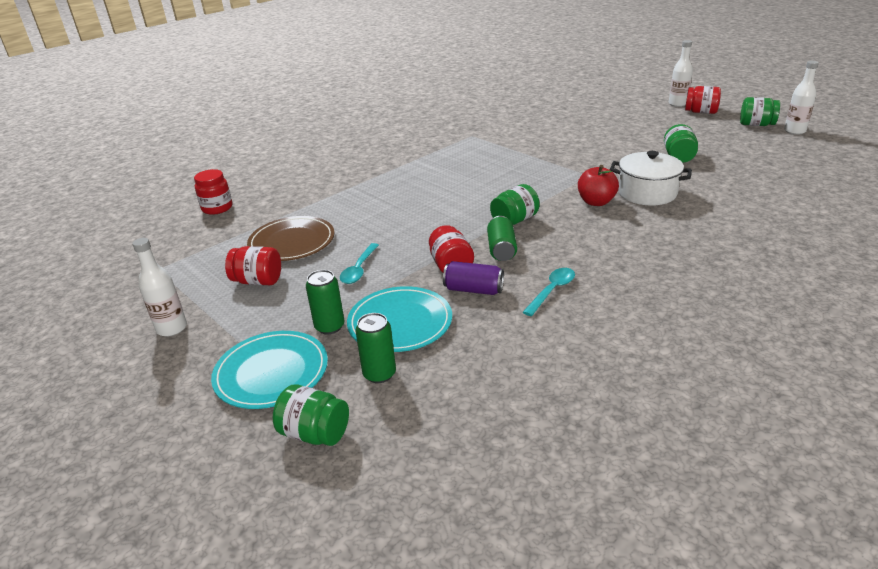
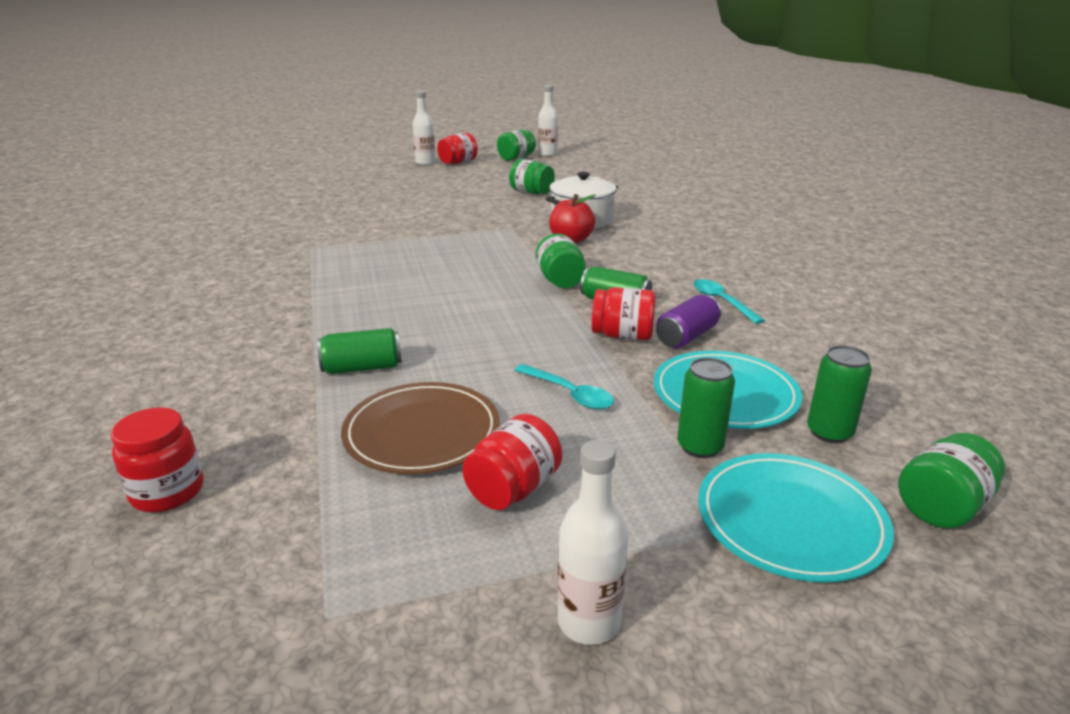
camera: 65 degrees left, 5 degrees down
none -> green can [317,328,402,374]

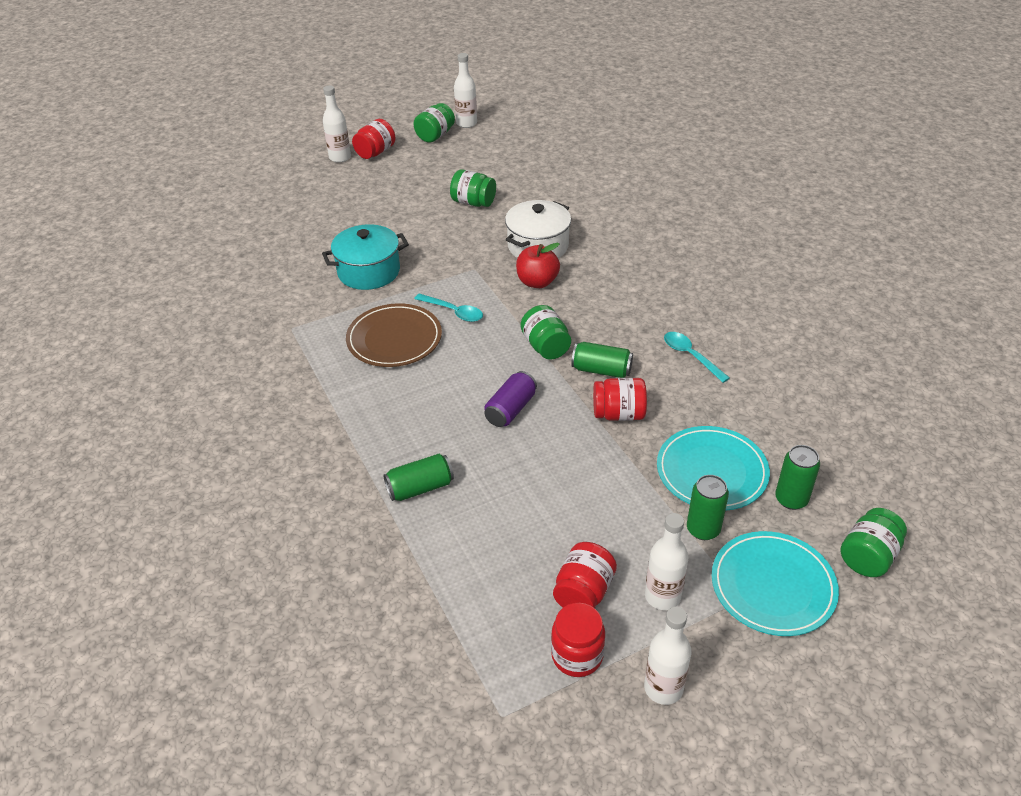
camera: 10 degrees left, 15 degrees up
red jar [110,407,203,512] -> red jar moved to [551,603,605,677]
brown plate [341,382,500,474] -> brown plate moved to [346,303,442,367]
turquoise spoon [515,364,614,410] -> turquoise spoon moved to [414,294,483,322]
purple can [656,295,722,348] -> purple can moved to [484,371,537,427]
none -> turquoise pot [322,224,409,290]
none -> white bottle [645,513,688,610]

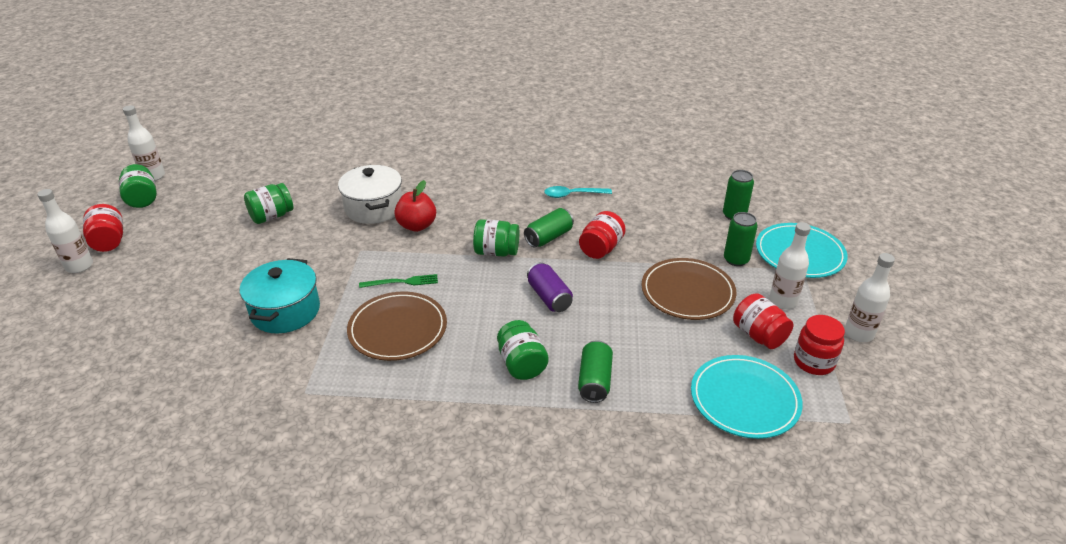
camera: 60 degrees left, 5 degrees down
turquoise spoon [414,294,483,322] -> green fork [359,274,438,288]
turquoise plate [657,426,770,511] -> turquoise plate moved to [691,355,803,439]
green jar [840,508,907,577] -> green jar moved to [497,320,549,380]
none -> brown plate [642,258,737,320]

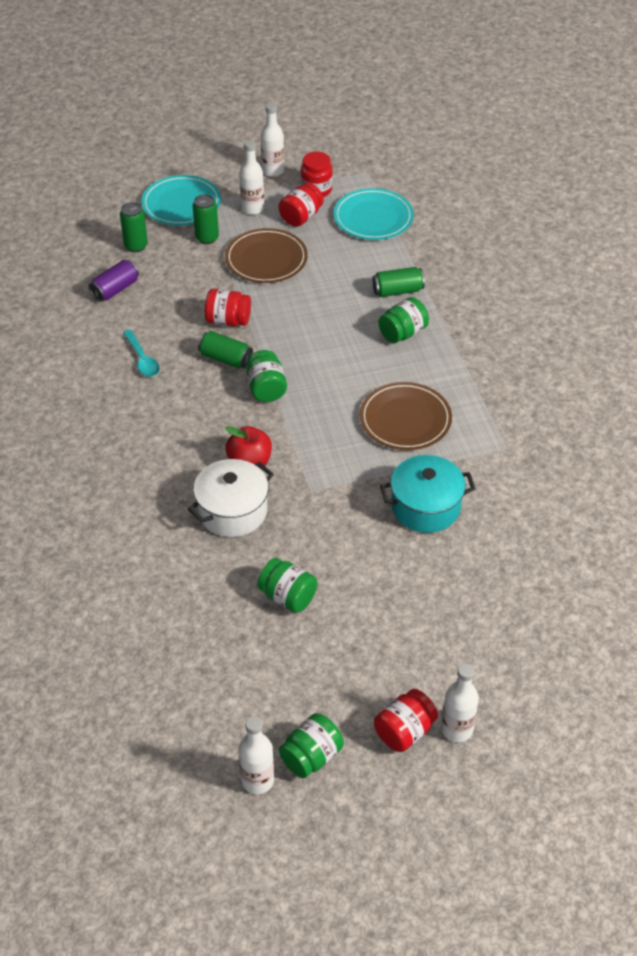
camera: 110 degrees left, 10 degrees up
green fork [359,274,438,288] -> none
purple can [527,262,573,312] -> purple can moved to [89,260,139,302]

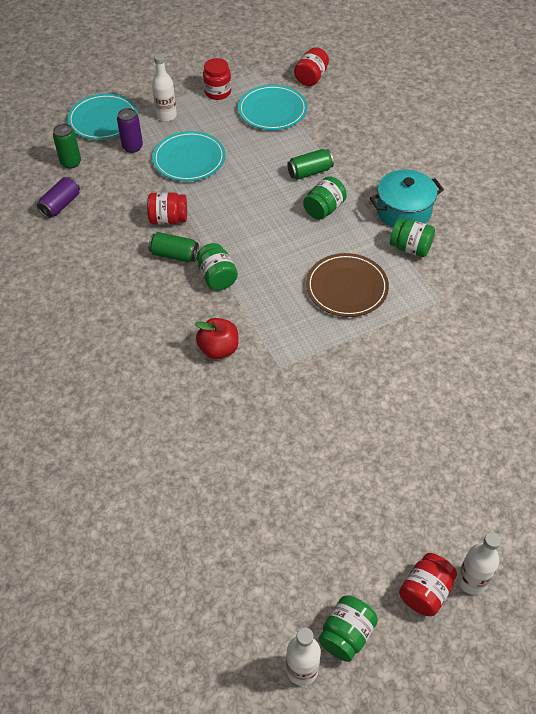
camera: 10 degrees left, 5 degrees up
turquoise spoon [123,330,160,377] -> none
white pot [188,459,274,537] -> none
green can [193,194,219,244] -> purple can [117,108,143,153]
brown plate [225,228,308,283] -> turquoise plate [152,131,225,181]
green jar [257,558,317,613] -> green jar moved to [390,218,435,257]
white bottle [261,103,284,177] -> none
red jar [279,183,323,227] -> red jar moved to [294,47,329,86]
turquoise pot [380,455,476,533] -> turquoise pot moved to [370,169,444,228]

